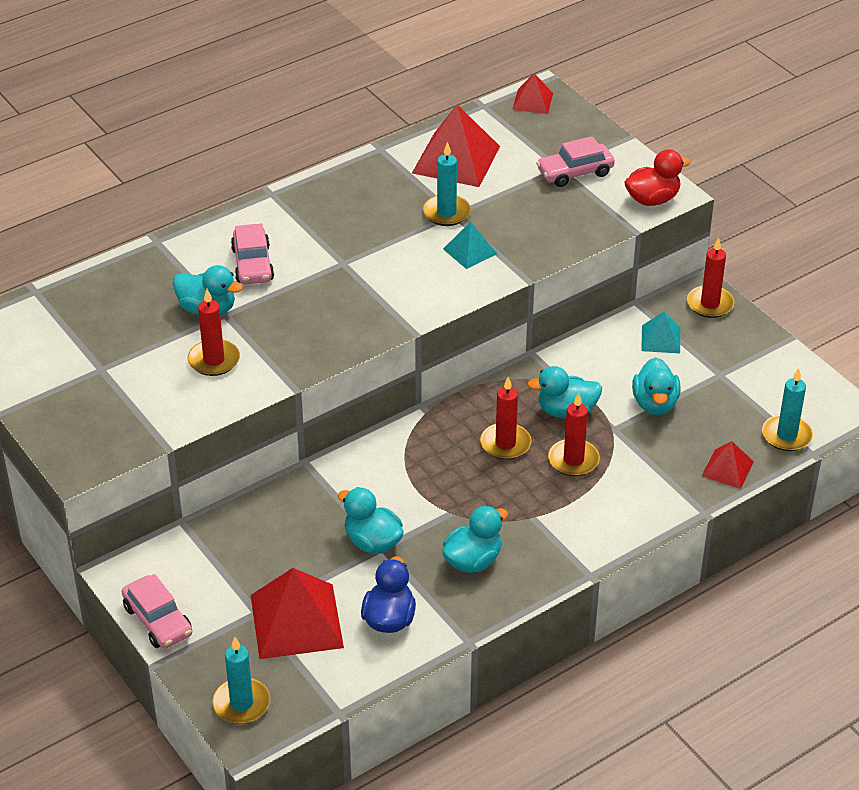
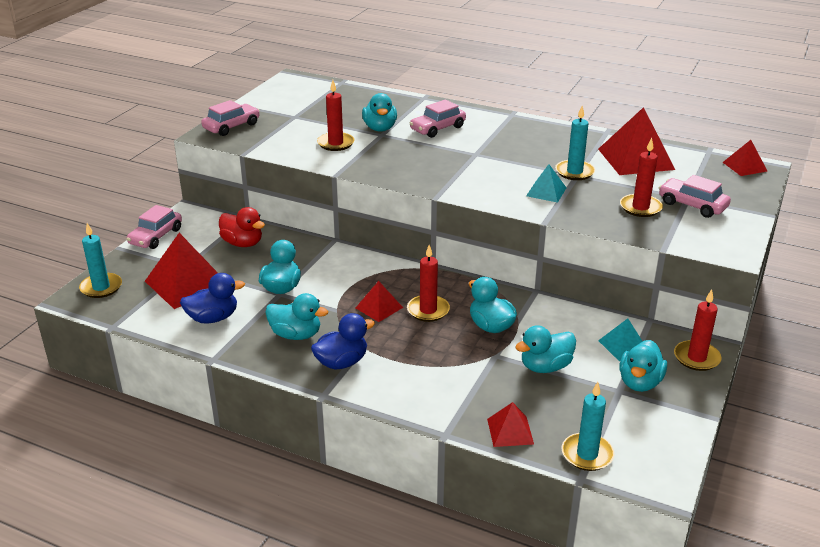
camera: 60 degrees right, 10 degrees down
red candle [548,392,600,476] -> red candle moved to [620,138,663,217]
red duck [624,149,691,206] -> red duck moved to [219,207,265,247]
none -> pink car [201,100,260,136]
none -> blue duck [311,313,375,370]
none -> red pyramid [356,281,403,322]
none -> turquoise duck [619,340,667,392]

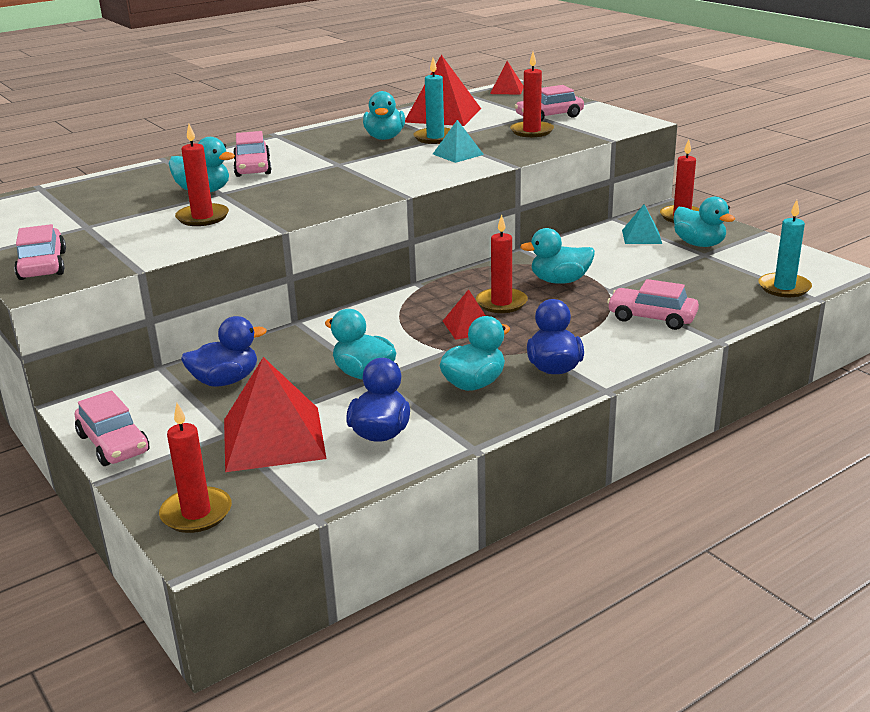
camera: 60 degrees left, 5 degrees down
turquoise candle [79,223,122,298] -> red candle [159,403,232,533]
red duck [219,207,265,247] -> blue duck [181,316,267,387]
red pyramid [487,402,534,447] -> none
turquoise duck [515,325,576,373] -> turquoise duck moved to [363,91,405,140]
none -> pink car [607,279,699,330]

